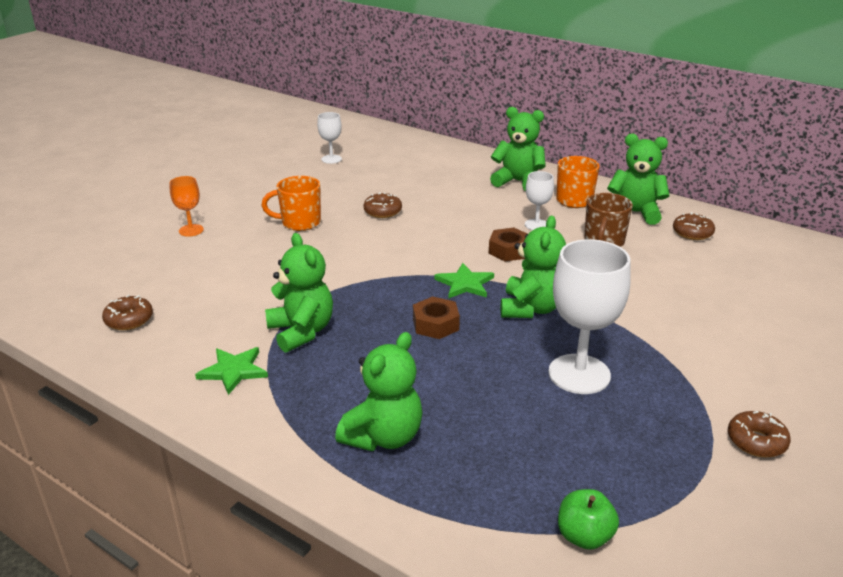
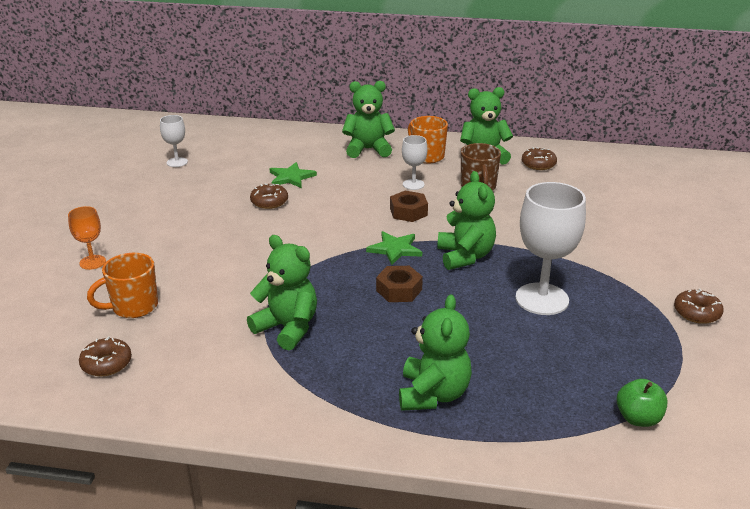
camera: 25 degrees left, 0 degrees up
green star [195,347,268,395] -> green star moved to [270,162,317,188]
orange mug [261,176,321,231] -> orange mug moved to [87,253,158,318]

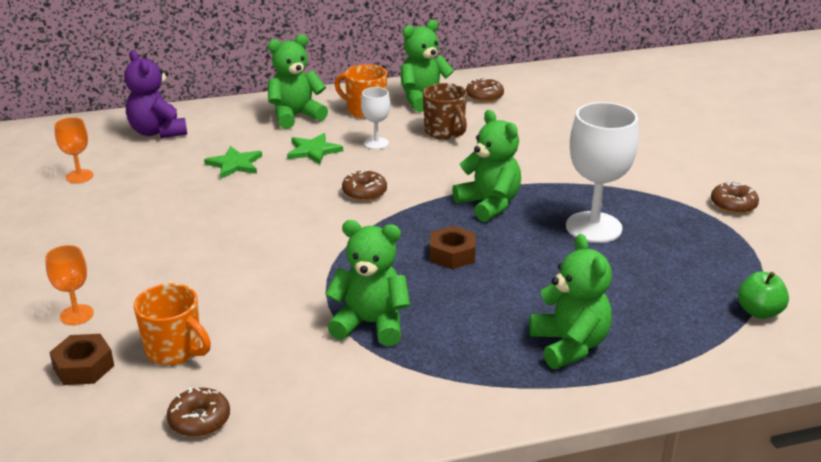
camera: 25 degrees left, 0 degrees up
orange mug [87,253,158,318] -> orange mug turned 90 degrees counterclockwise [134,283,211,365]
white goblet [160,115,188,167] -> orange goblet [54,117,93,183]
brown donut [250,184,288,209] -> brown donut moved to [342,170,387,201]
green star [366,231,422,265] -> green star moved to [287,133,343,164]
brown nut [390,191,428,222] -> brown nut moved to [49,334,114,385]
none -> purple teddy bear [124,50,187,138]

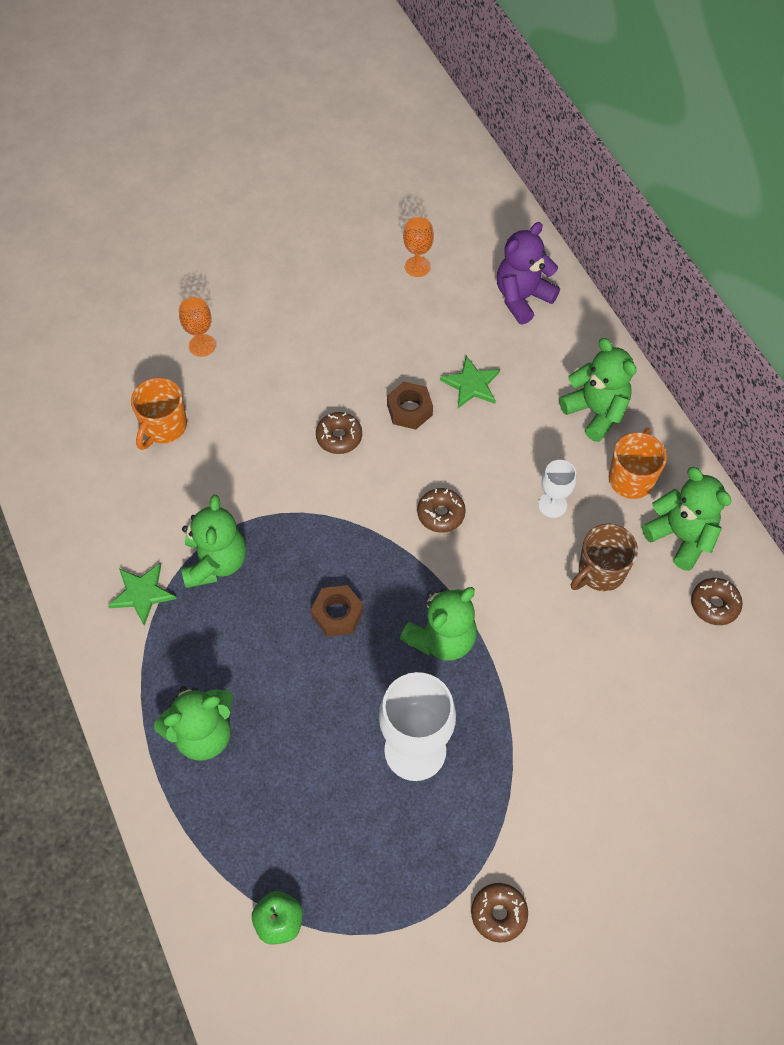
camera: 80 degrees right, 30 degrees up
brown nut [49,334,114,385] -> brown nut moved to [387,382,433,430]
brown donut [167,388,230,437] -> brown donut moved to [316,412,362,454]
green star [287,133,343,164] -> green star moved to [108,563,176,626]

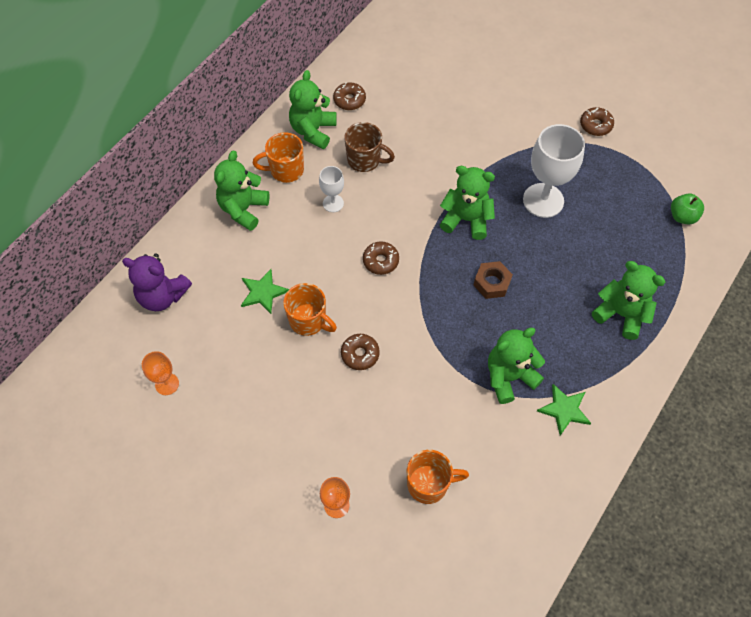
camera: 120 degrees left, 0 degrees up
brown nut [387,382,433,430] -> orange mug [283,283,337,336]

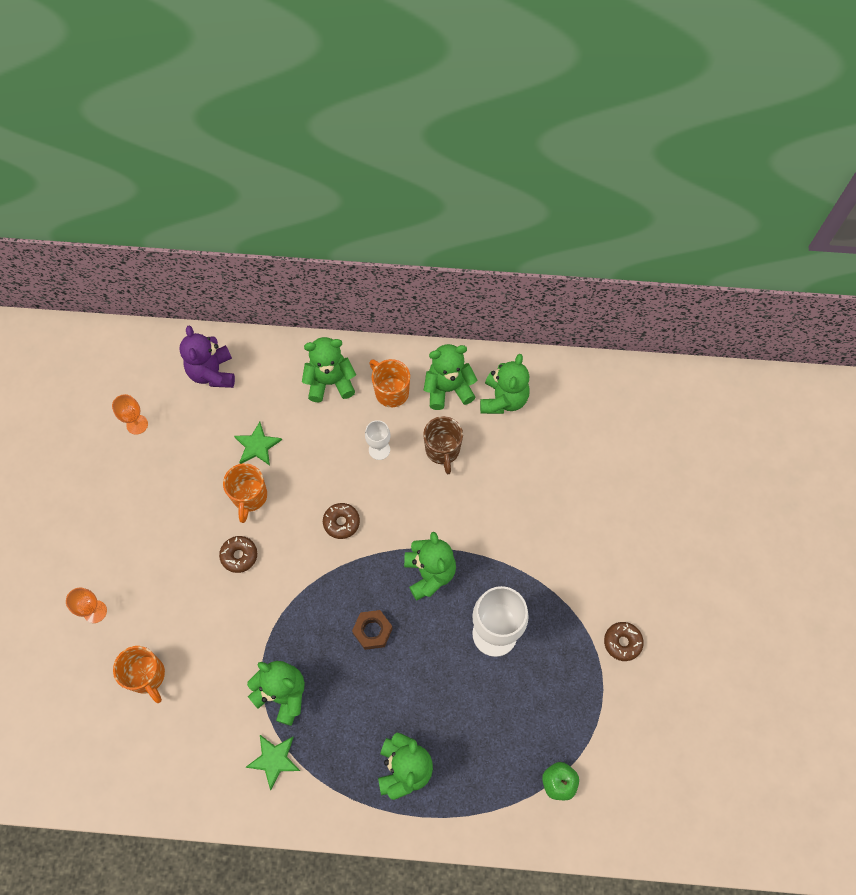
camera: 60 degrees right, 5 degrees up
brown donut [333,82,366,110] -> green teddy bear [480,354,530,414]

